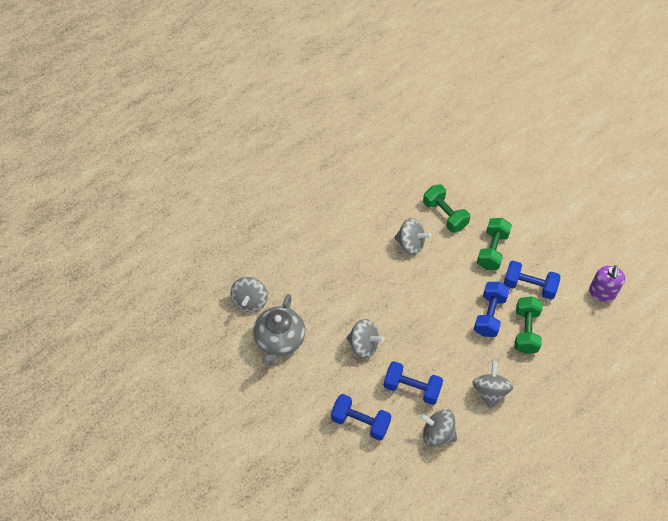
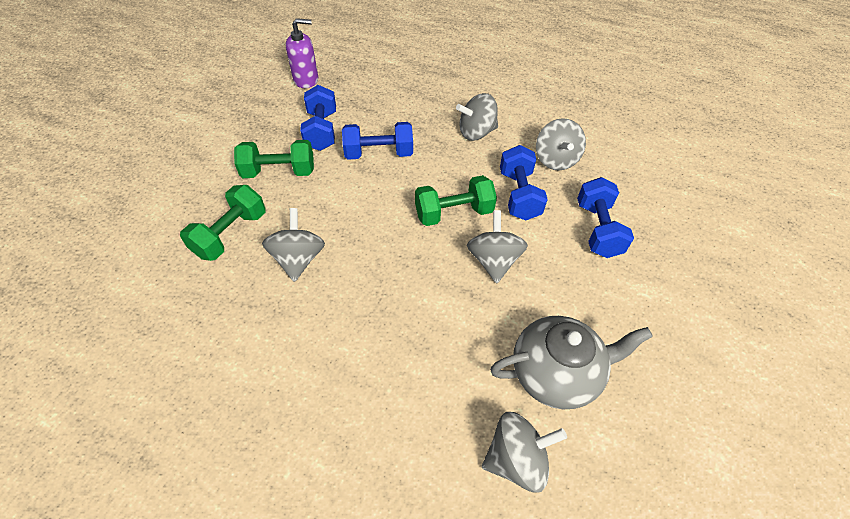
camera: 115 degrees left, 5 degrees down
green dumbbell [514,296,543,354] -> green dumbbell moved to [415,175,497,226]

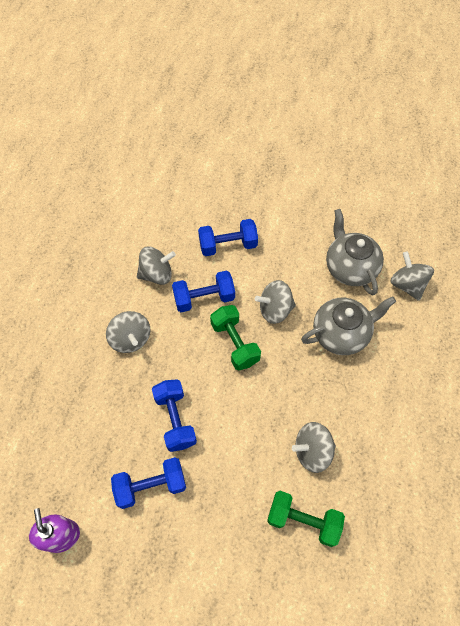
camera: 100 degrees left, 10 degrees up
green dumbbell [234,140,314,178] -> none
none -> grey teapot [301,296,396,355]

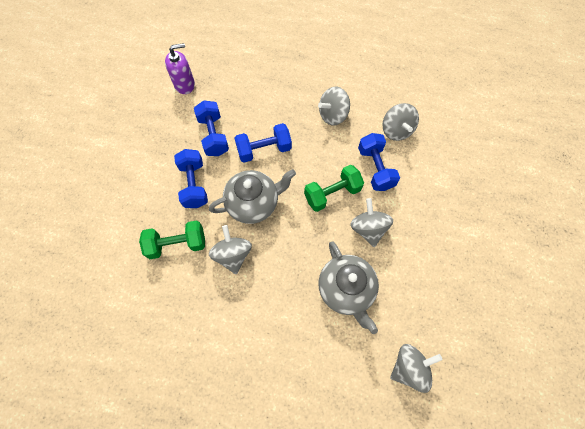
camera: 90 degrees right, 5 degrees up
blue dumbbell [198,219,258,256] -> blue dumbbell moved to [174,149,208,208]
green dumbbell [267,491,345,547] -> green dumbbell turned 60 degrees clockwise [139,220,205,259]
grey teapot [326,209,384,295] -> grey teapot moved to [209,169,296,224]

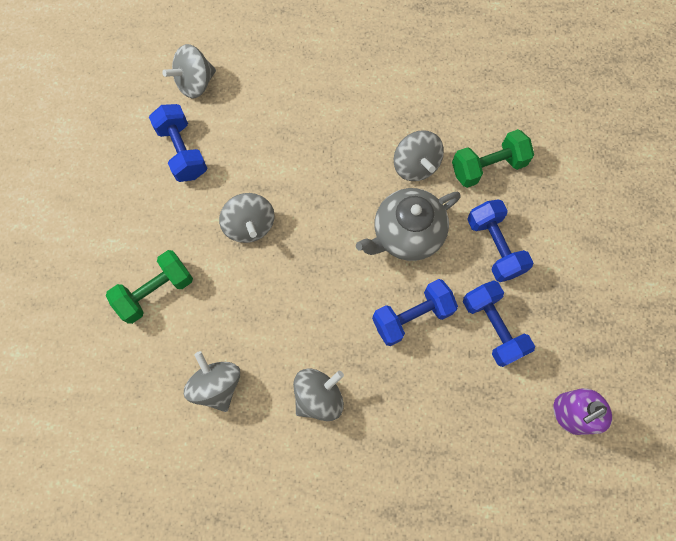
camera: 170 degrees right, 5 degrees up
green dumbbell [304,165,364,212] -> green dumbbell moved to [106,250,193,324]
grey teapot [318,241,379,334] -> none
blue dumbbell [358,133,400,191] -> blue dumbbell moved to [149,104,207,182]

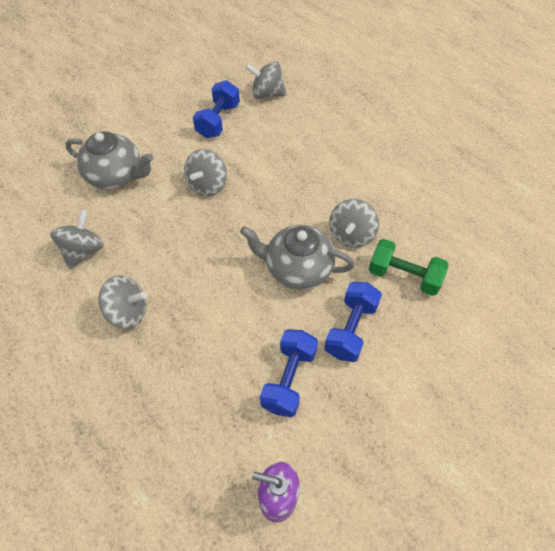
camera: 45 degrees right, 15 degrees down
green dumbbell [106,250,193,324] -> grey teapot [65,131,154,189]
blue dumbbell [372,279,458,346] -> none

